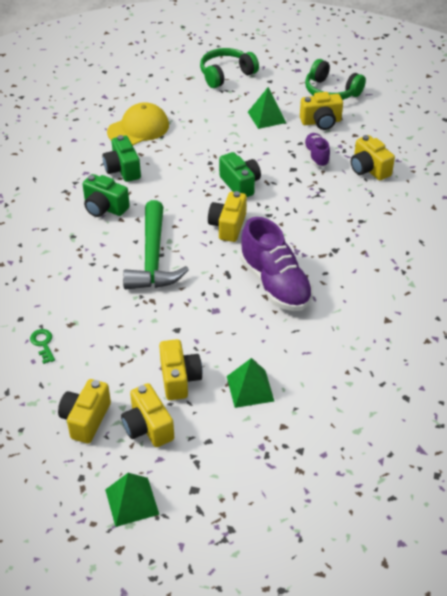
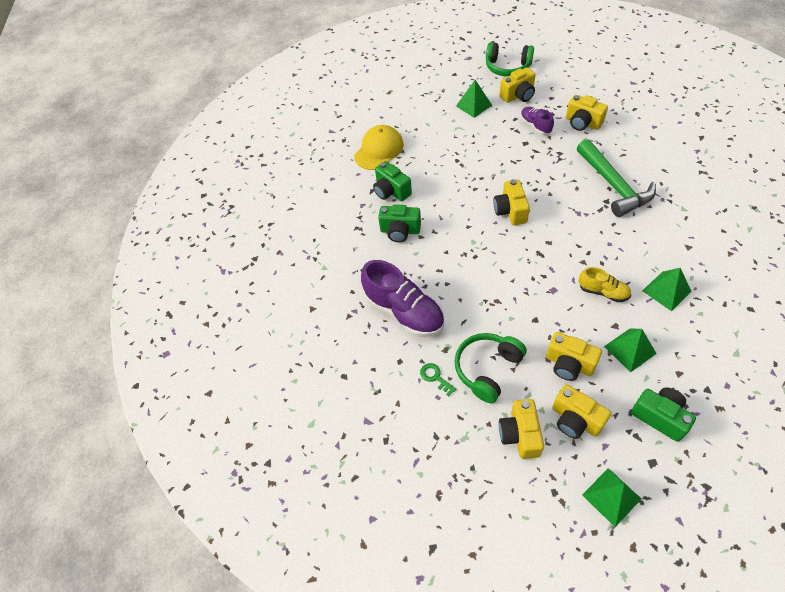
camera: 15 degrees left, 10 degrees up
green hammer [123,200,189,290] -> green hammer moved to [577,139,656,217]
yellow camera [159,339,202,400] -> yellow camera turned 150 degrees clockwise [546,332,602,381]
green headphones [200,48,259,88] -> green headphones moved to [454,333,527,403]
green camera [219,152,261,197] -> green camera moved to [631,387,696,442]
purple shoe [240,217,313,311] -> purple shoe moved to [361,260,444,337]
none -> yellow shoe [579,267,631,302]
none -> green pyramid [642,268,691,311]

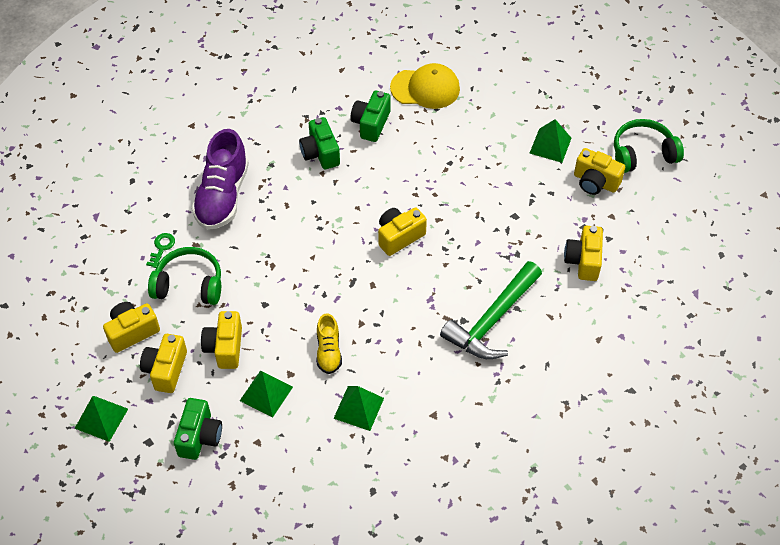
camera: 55 degrees right, 0 degrees up
green headphones [486,42,534,76] -> green headphones turned 90 degrees clockwise [614,119,684,173]
purple shoe [520,107,554,135] -> none

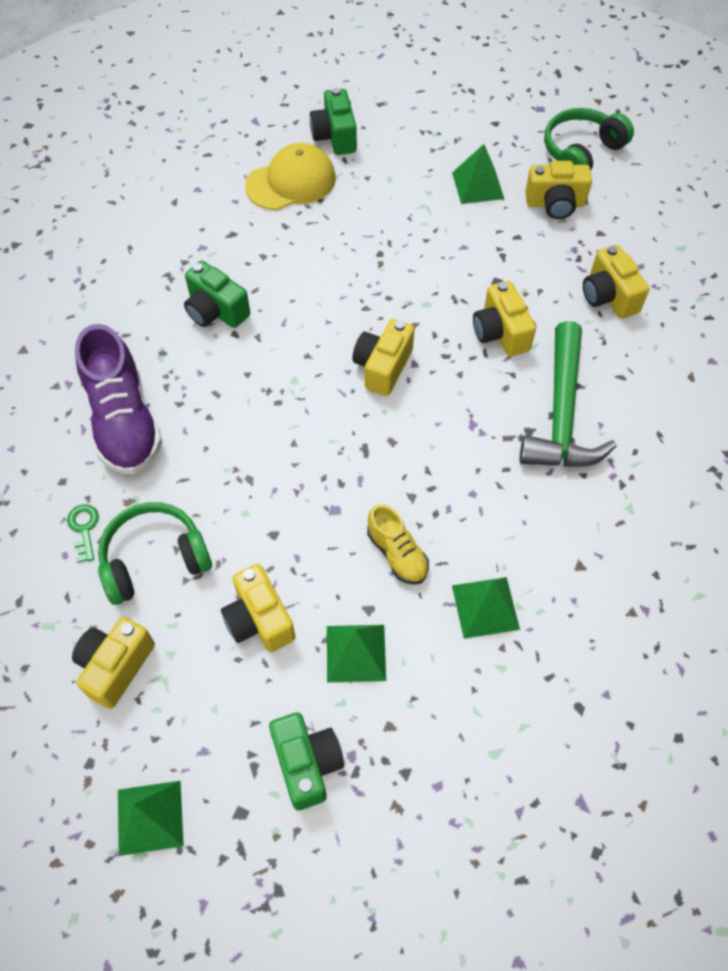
camera: 30 degrees left, 5 degrees up
yellow camera [140,334,187,393] -> yellow camera moved to [473,281,536,356]
green camera [350,91,390,142] -> green camera moved to [310,88,357,155]

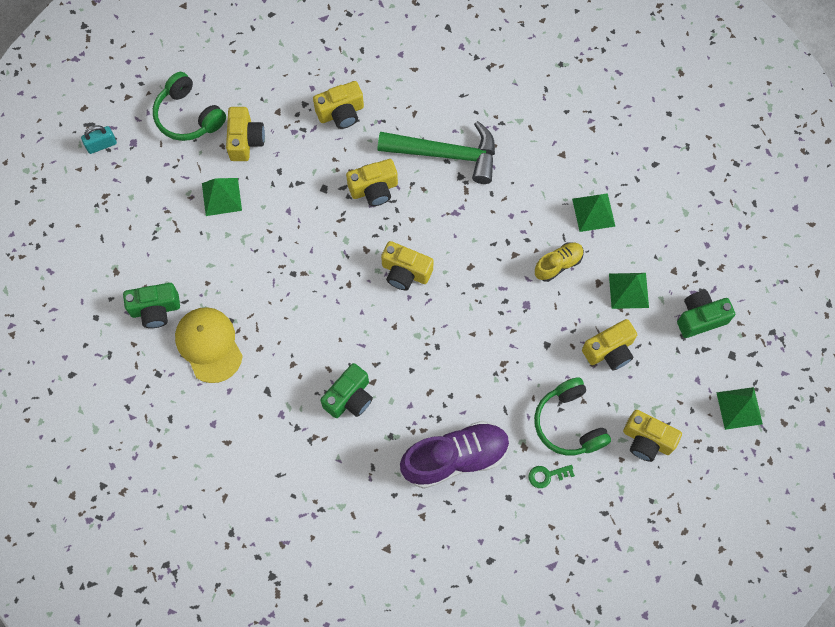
camera: 90 degrees left, 10 degrees up
none -> turquoise padlock [81,125,117,154]

